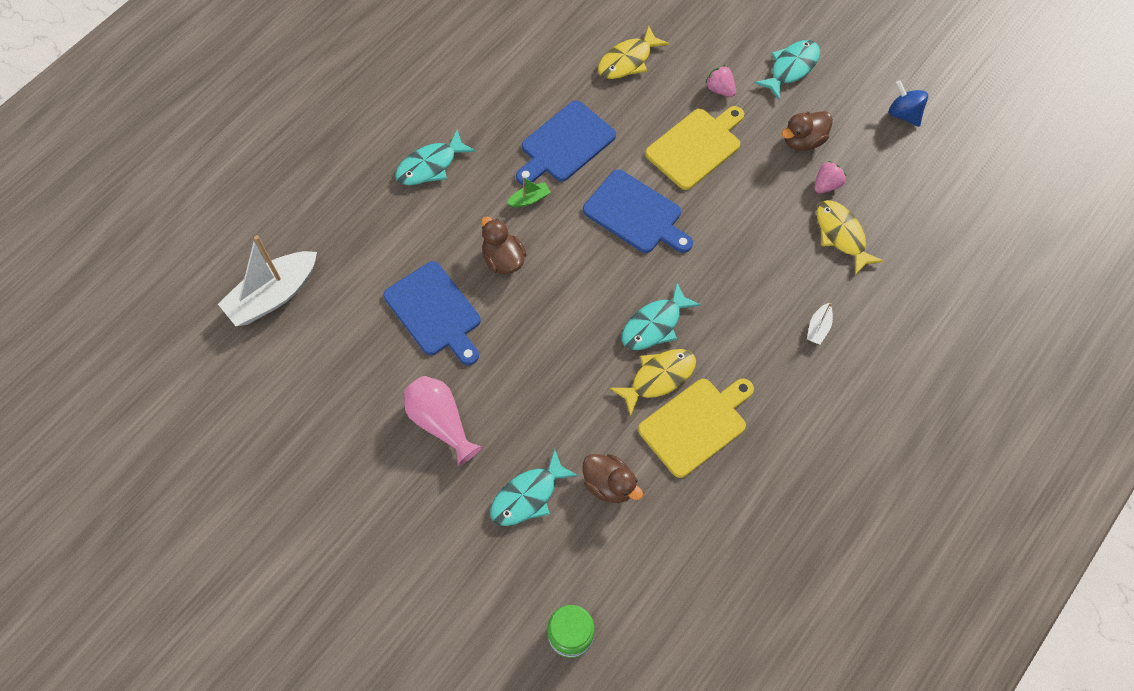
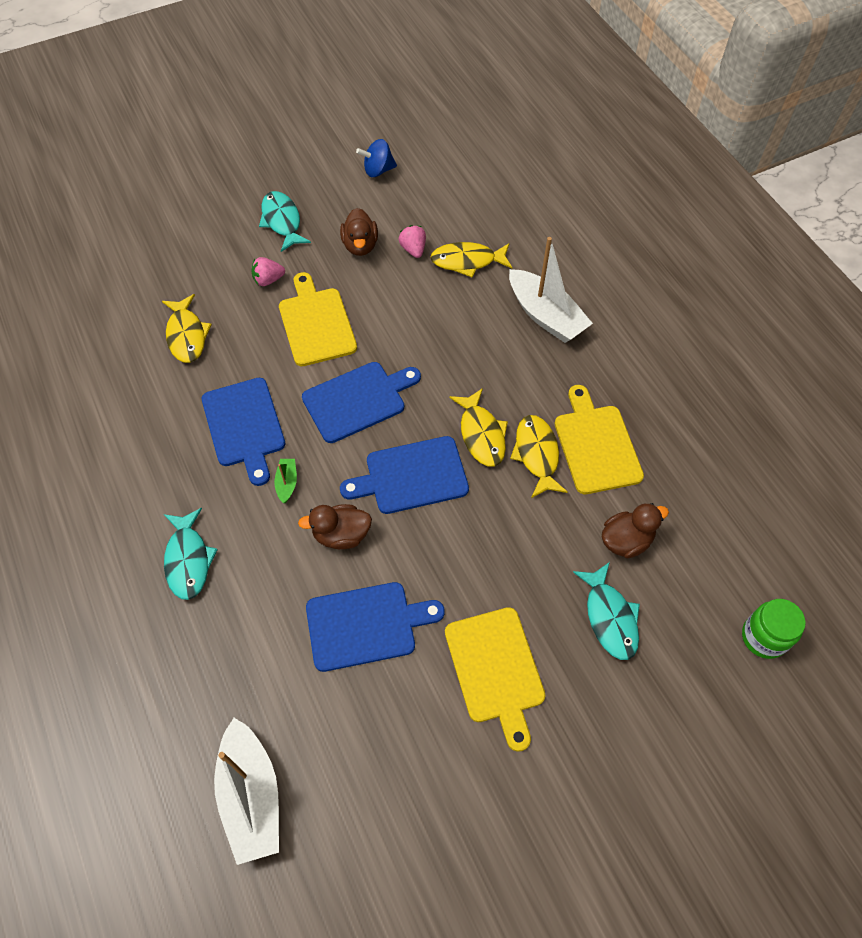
camera: 65 degrees left, 5 degrees down
pink vase [404,376,482,466] -> yellow cutting board [445,607,546,752]
turquoise fish [622,283,701,350] -> yellow fish [450,388,508,467]
white boat [807,303,833,345] -> white boat [509,237,593,343], size x2.29
none -> blue cutting board [340,436,469,514]

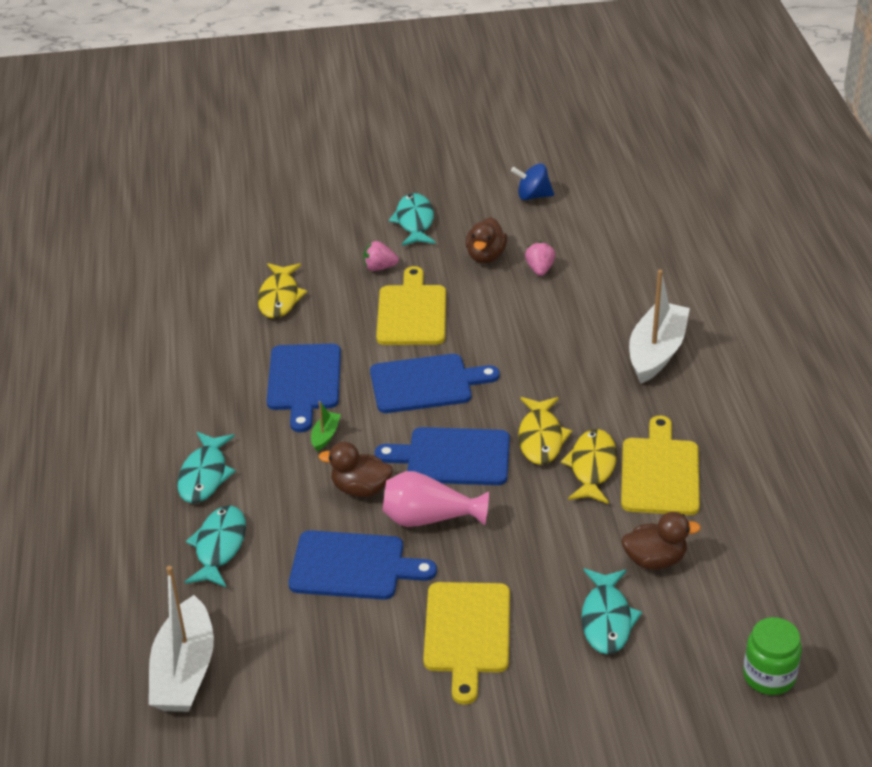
camera: 20 degrees right, 20 degrees down
yellow fish [430,242,512,277] -> none
white boat [509,237,593,343] -> white boat turned 135 degrees counterclockwise [629,270,690,383]
none -> turquoise fish [185,505,246,587]
none -> pink vase [382,471,489,527]

